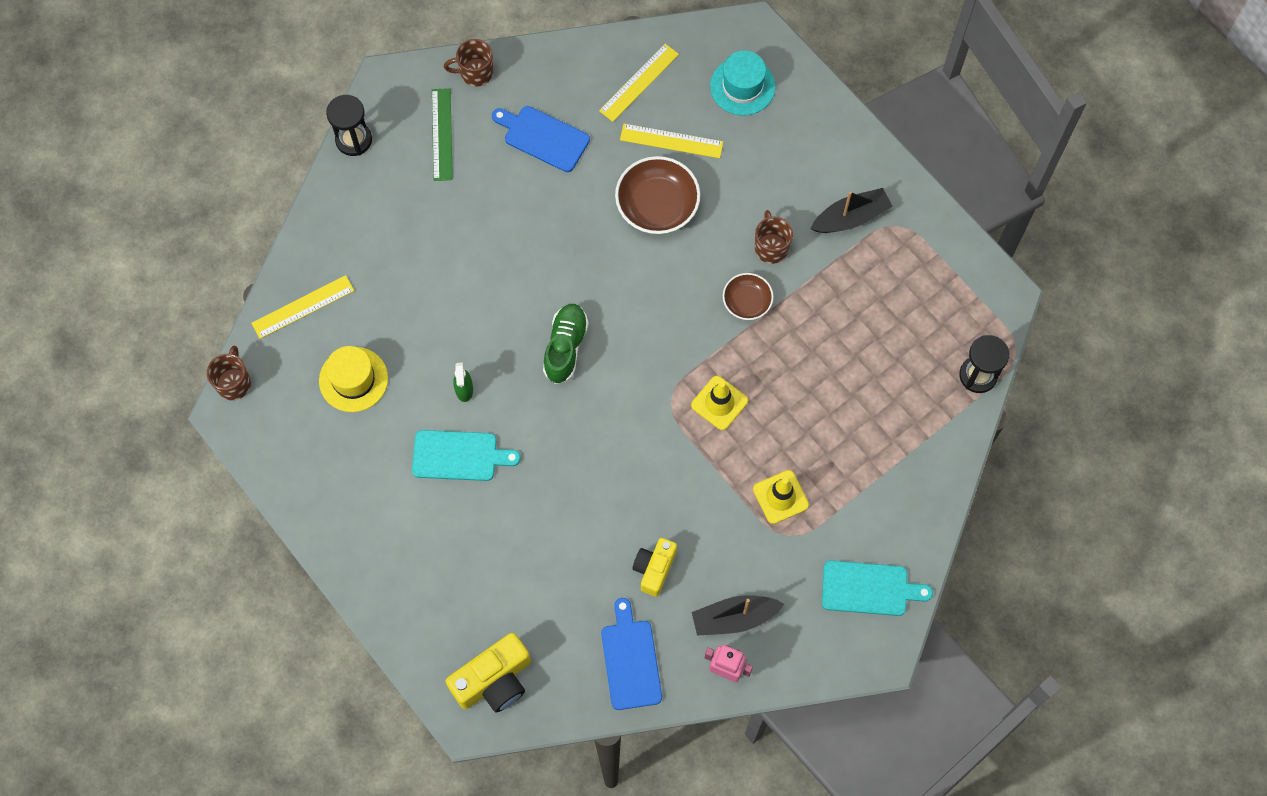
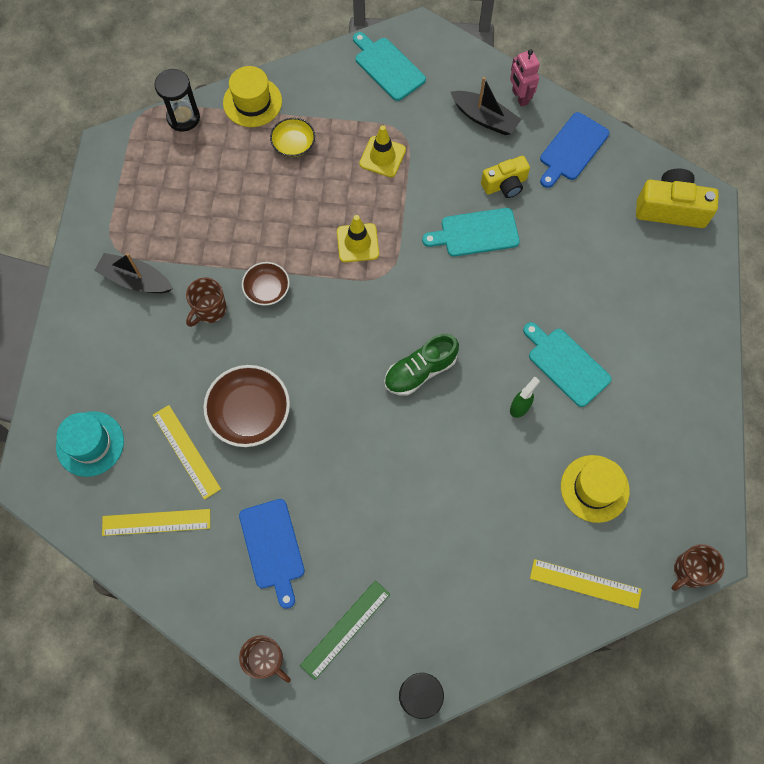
camera: 135 degrees left, 0 degrees up
none -> yellow hat [223,66,282,127]
none -> yellow bowl [270,118,315,157]
none -> turquoise cutting board [422,208,520,257]

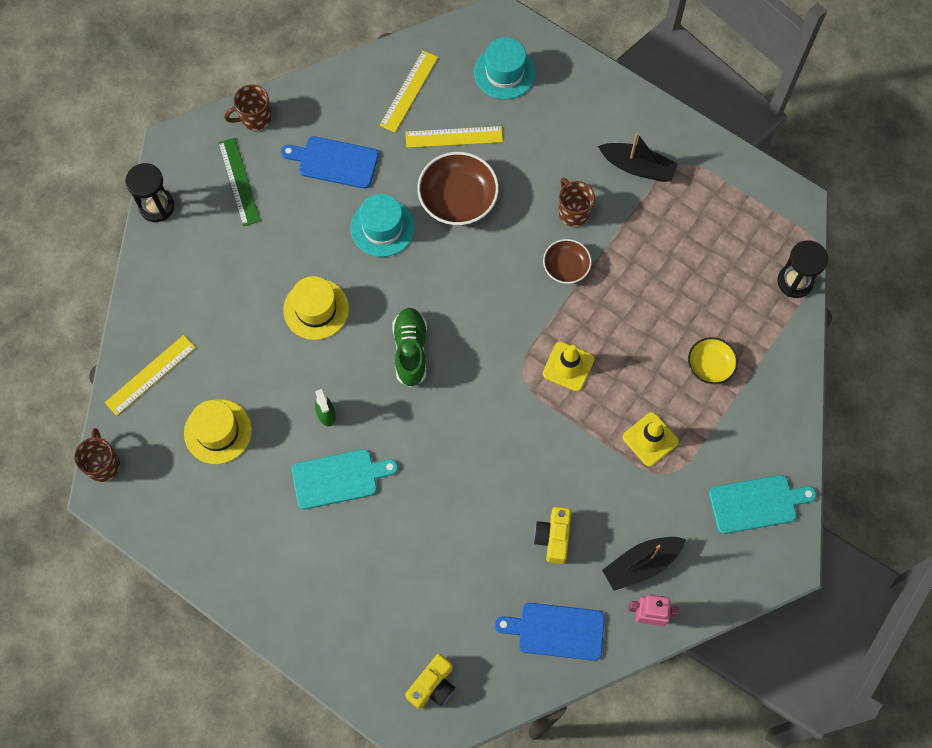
camera: 120 degrees right, 0 degrees up
black boat [94,253,173,293] -> black boat turned 60 degrees clockwise [598,133,678,182]
yellow hat [223,66,282,127] -> yellow hat moved to [283,276,349,340]
turquoise cutting board [422,208,520,257] -> none
blue cutting board [540,112,610,188] -> blue cutting board turned 60 degrees counterclockwise [495,603,605,661]
yellow camera [636,168,719,228] -> yellow camera [405,654,455,709], size x0.65
none -> turquoise hat [351,194,415,257]

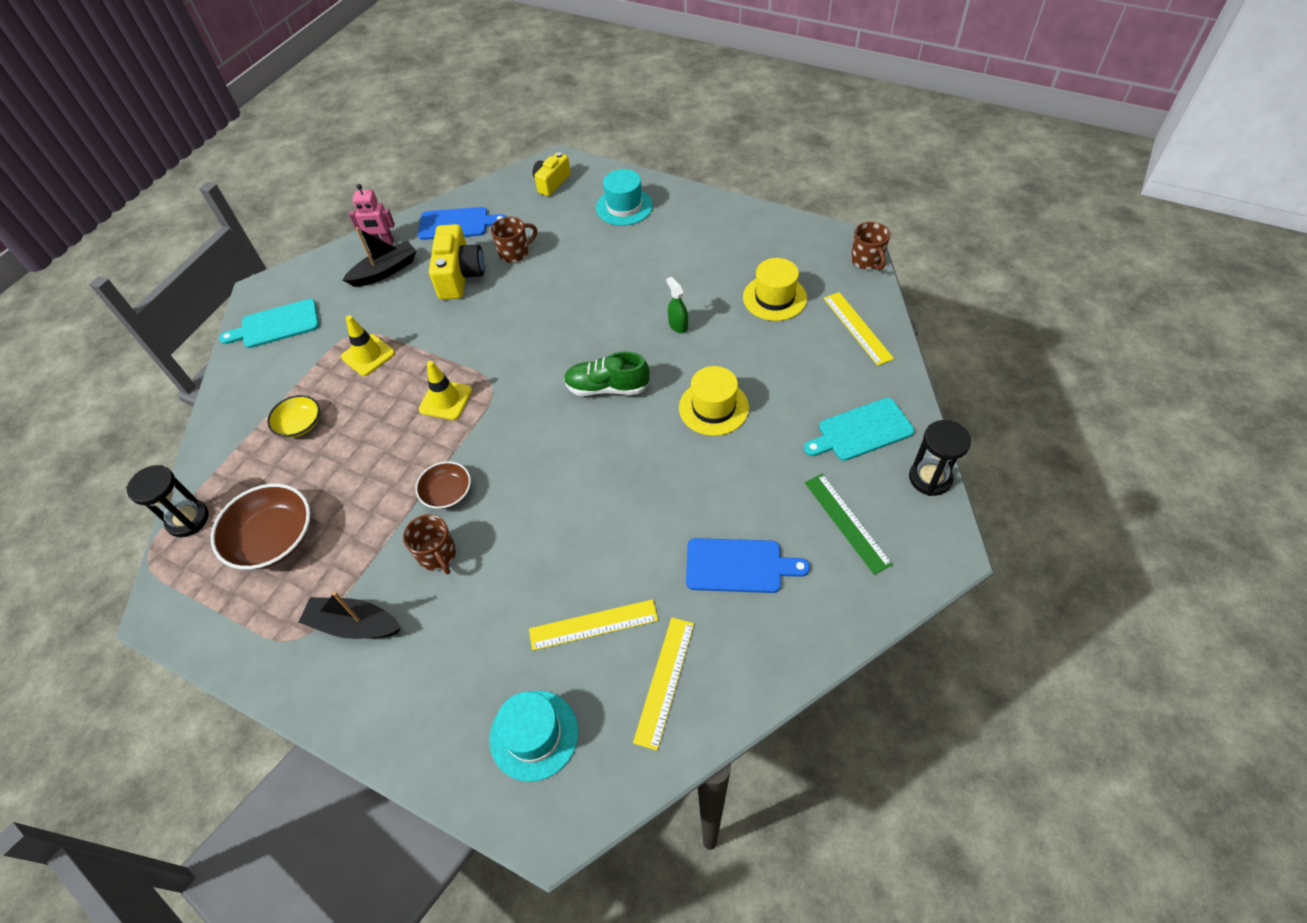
camera: 175 degrees right, 15 degrees down
yellow ruler [105,335,196,416] -> yellow ruler turned 60 degrees counterclockwise [824,292,894,366]
brown mug [224,85,272,130] -> brown mug moved to [491,217,537,263]
turquoise cutting board [292,449,398,509] -> turquoise cutting board moved to [804,398,914,461]
turquoise hat [351,194,415,257] -> turquoise hat moved to [596,169,653,226]
green shoe [392,308,427,387] -> green shoe turned 105 degrees clockwise [564,351,650,396]
brown bowl [417,152,499,225] -> brown bowl moved to [211,484,310,570]
yellow camera [534,507,571,564] -> yellow camera [429,224,485,300], size x1.54

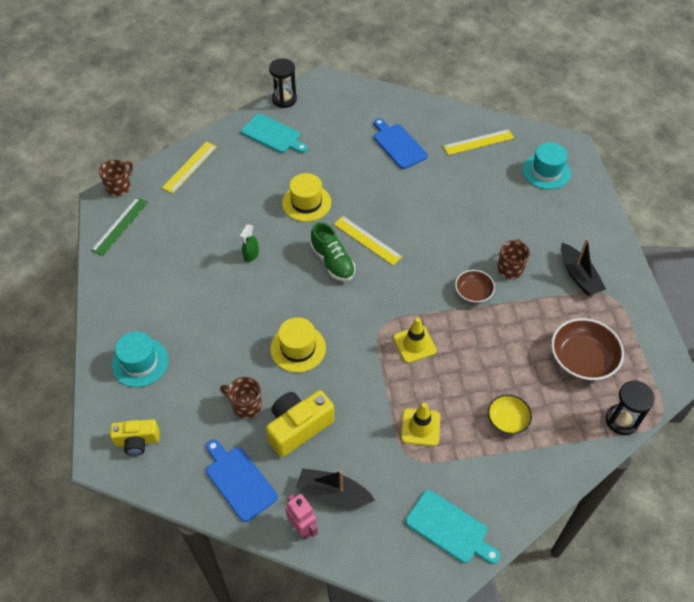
camera: 130 degrees left, 0 degrees up
yellow ruler [529,599,658,651] -> yellow ruler moved to [334,216,402,265]
yellow hat [743,258,807,321] -> yellow hat moved to [270,317,326,372]
green ruler [805,474,893,575] -> green ruler moved to [91,197,148,256]

